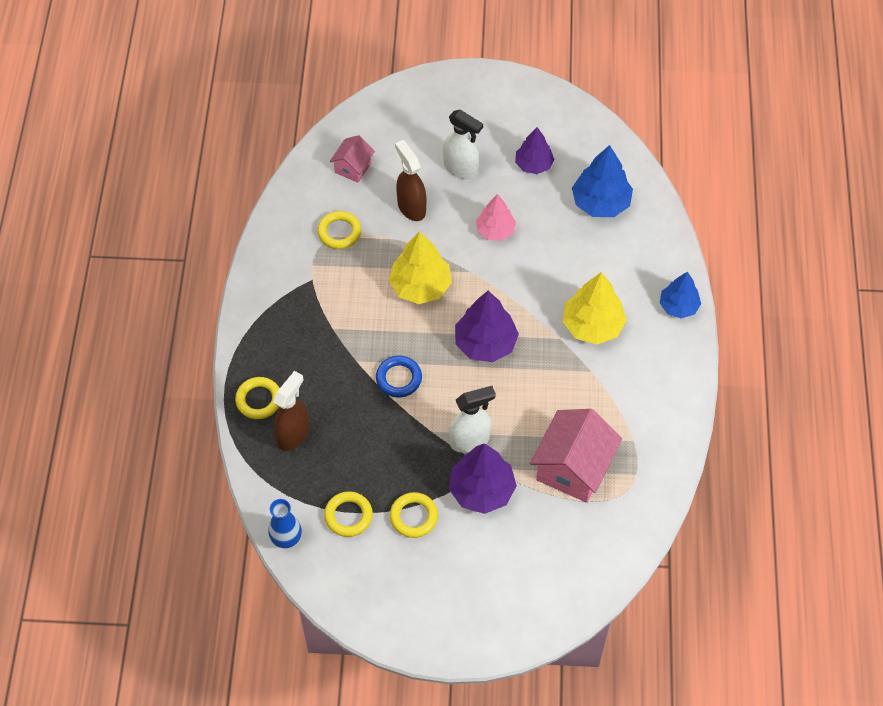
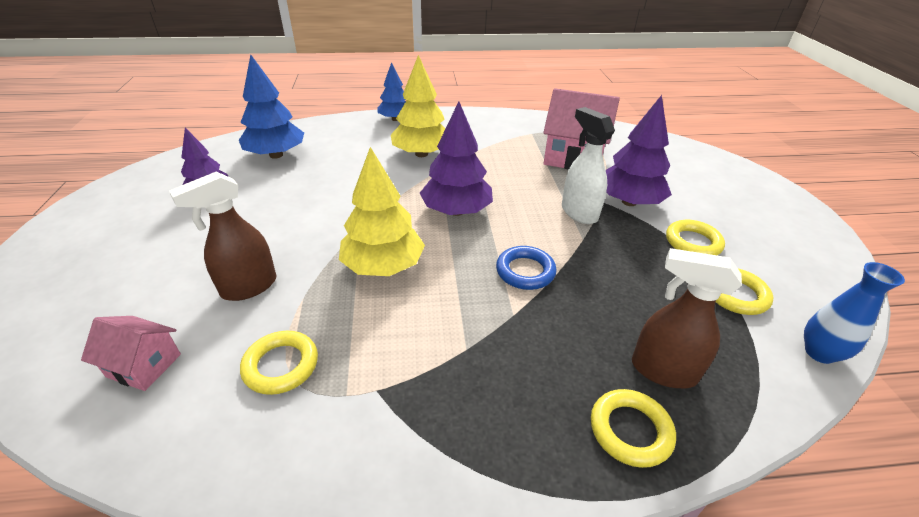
camera: 100 degrees left, 20 degrees down
white spray bottle [443,110,483,180] -> none
pink tree [476,194,516,241] -> none

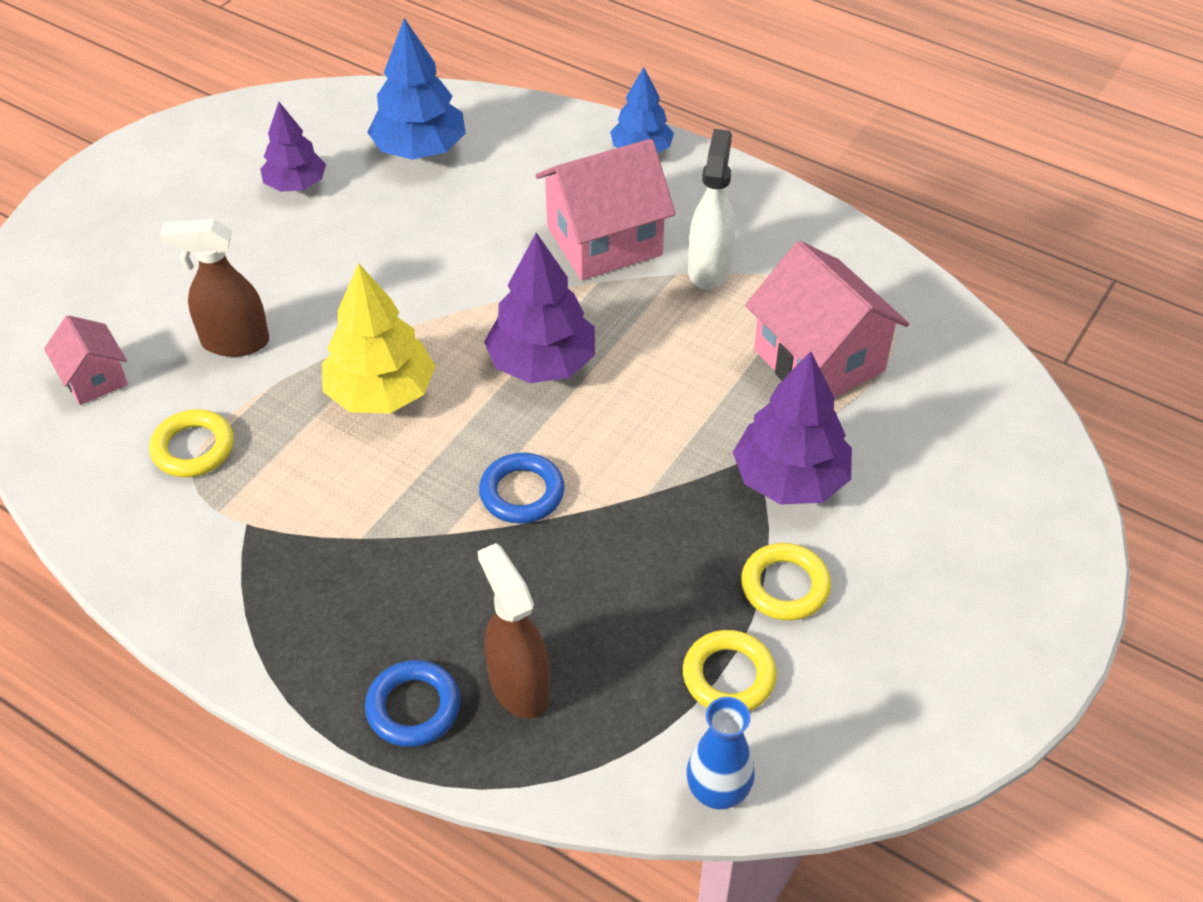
camera: 40 degrees right, 10 degrees up
yellow tree [391,55,445,157] -> pink house [535,139,676,280]
white spray bottle [562,107,615,224] -> white spray bottle moved to [688,129,735,290]
yellow ring [591,389,676,468] -> blue ring [365,660,461,747]

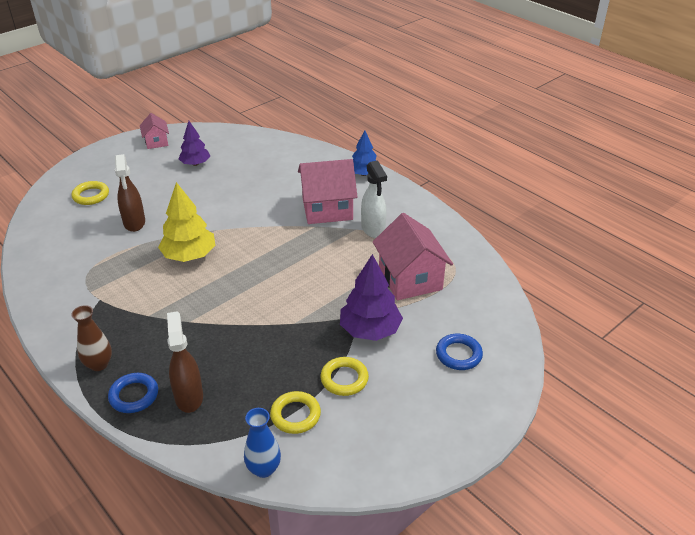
camera: 15 degrees right, 10 degrees down
pink house [44,315,128,405] -> pink house moved to [140,113,169,149]
yellow ring [149,409,234,477] -> yellow ring moved to [71,181,109,205]
brown spray bottle [160,219,269,357] -> brown spray bottle turned 120 degrees counterclockwise [115,154,145,232]
blue tree [368,18,466,160] -> none
blue ring [479,453,565,524] -> blue ring moved to [436,334,483,370]
purple tree [484,233,595,383] -> none
white spray bottle [688,129,735,290] -> white spray bottle turned 135 degrees clockwise [361,160,387,238]
none -> brown vase [71,305,112,371]

